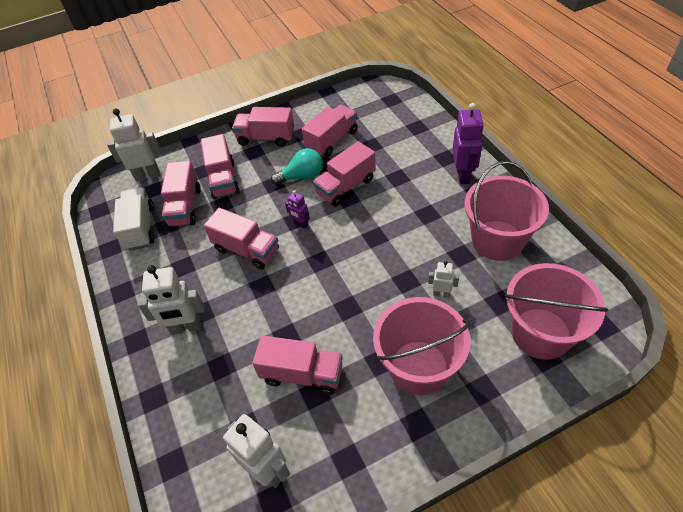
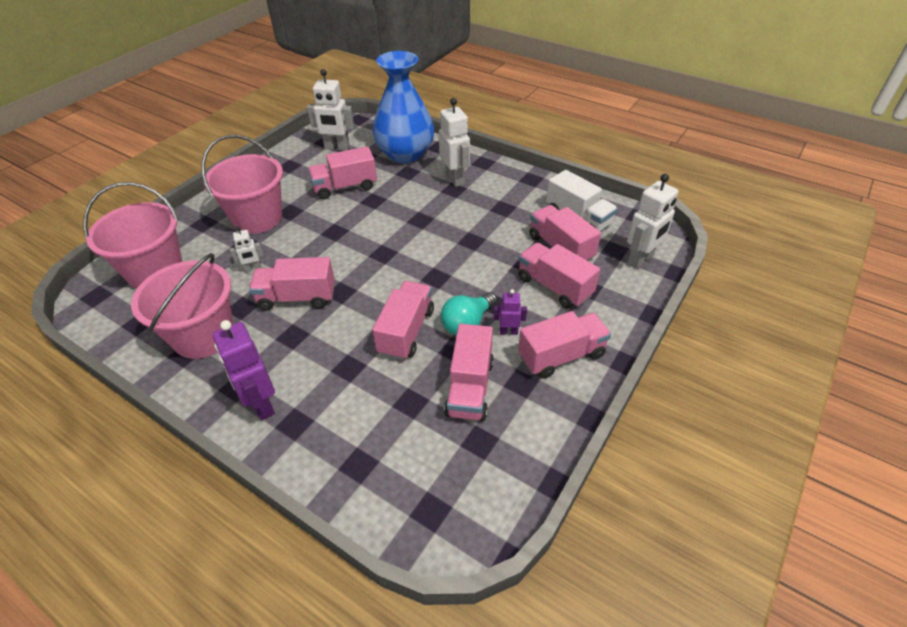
camera: 145 degrees right, 5 degrees down
white robot [138,265,204,335] -> white robot turned 105 degrees clockwise [439,98,470,187]
pink truck [204,208,279,269] -> pink truck moved to [249,257,335,310]
purple robot [285,190,310,229] -> purple robot moved to [494,289,527,335]
none -> blue vase [372,51,434,163]

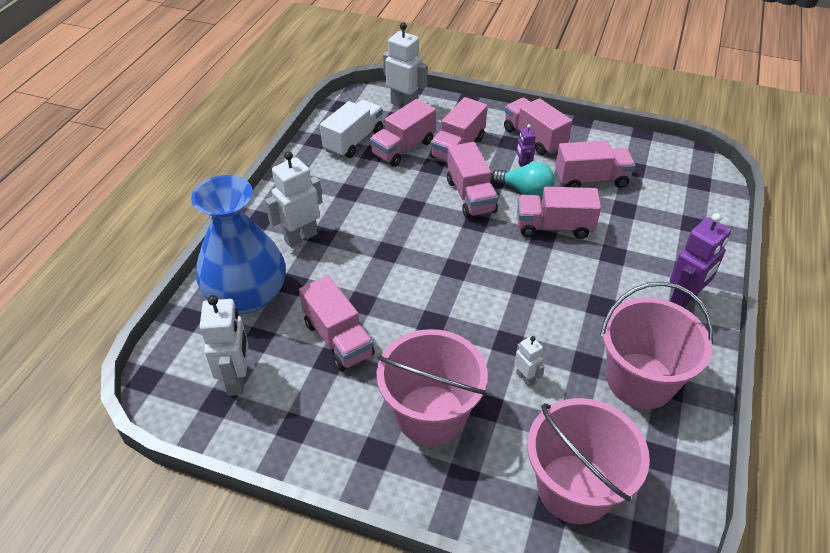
camera: 105 degrees left, 0 degrees up
pink truck [249,257,335,310] -> pink truck moved to [447,142,498,218]

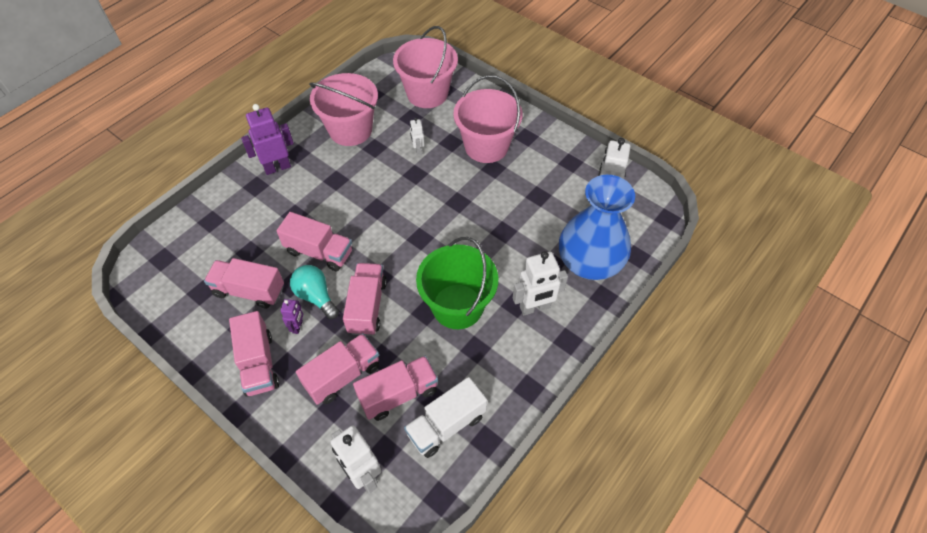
camera: 160 degrees left, 10 degrees up
pink truck [299,275,375,371] -> none
none -> green bucket [416,237,498,329]

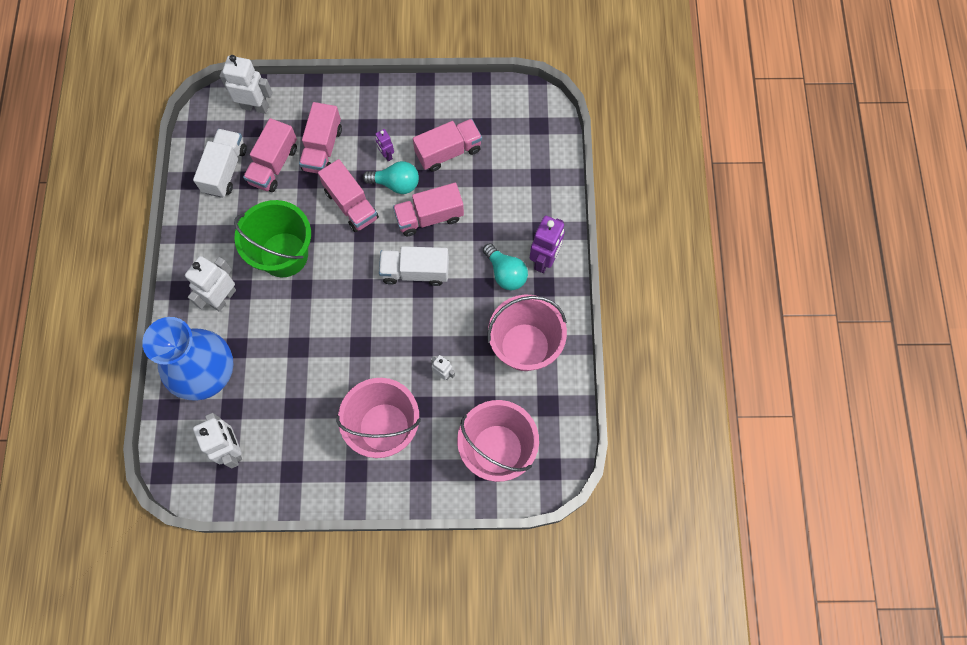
camera: 140 degrees right, 15 degrees up
pink truck [229,311,279,397] -> none
none -> white truck [379,246,449,286]
none -> turquoise light bulb [483,243,528,290]

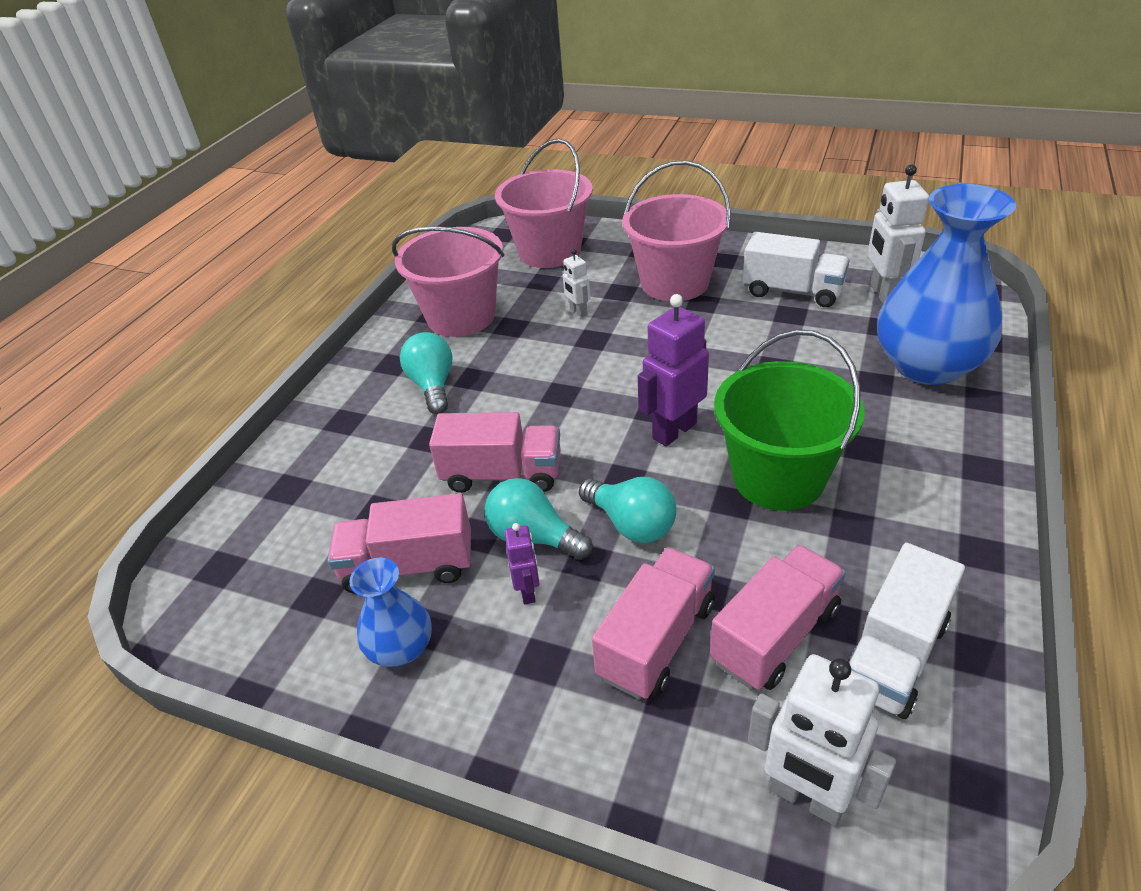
camera: 155 degrees left, 30 degrees down
white robot [185,256,236,312] -> none
pink truck [318,159,379,232] -> turquoise light bulb [579,477,676,543]
white truck [379,246,449,286] -> white truck moved to [743,232,850,307]
purple robot [530,216,565,273] -> purple robot moved to [638,294,709,446]
none -> blue vase [349,558,432,667]

